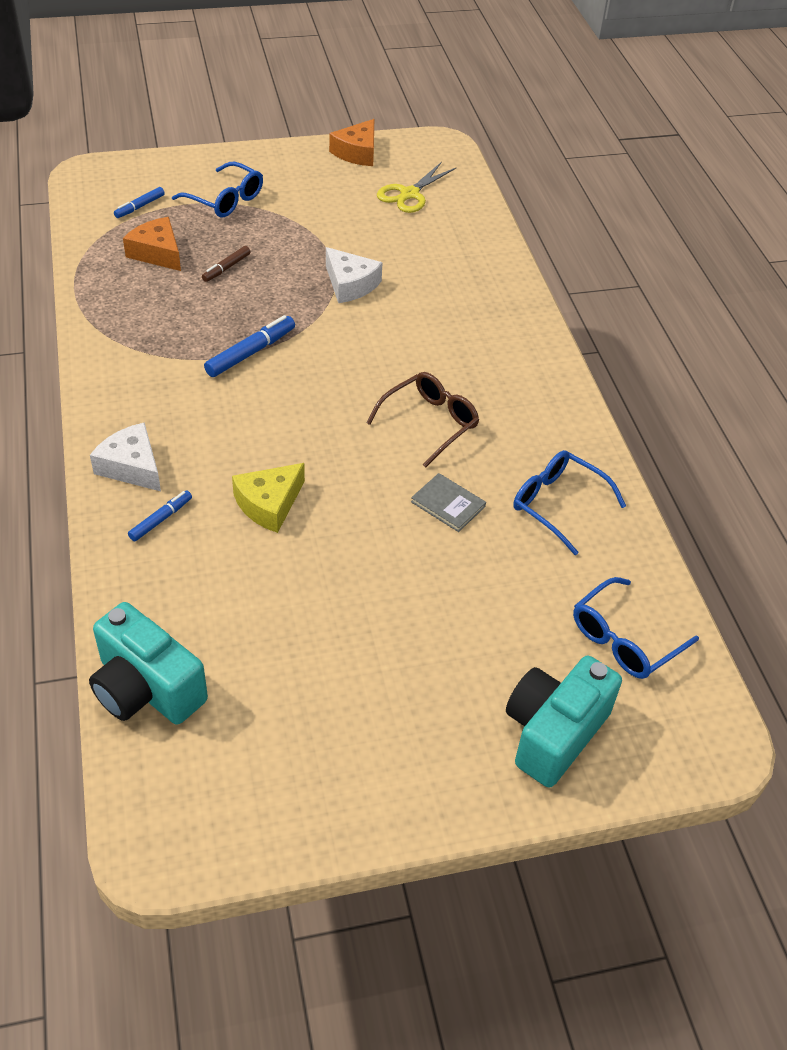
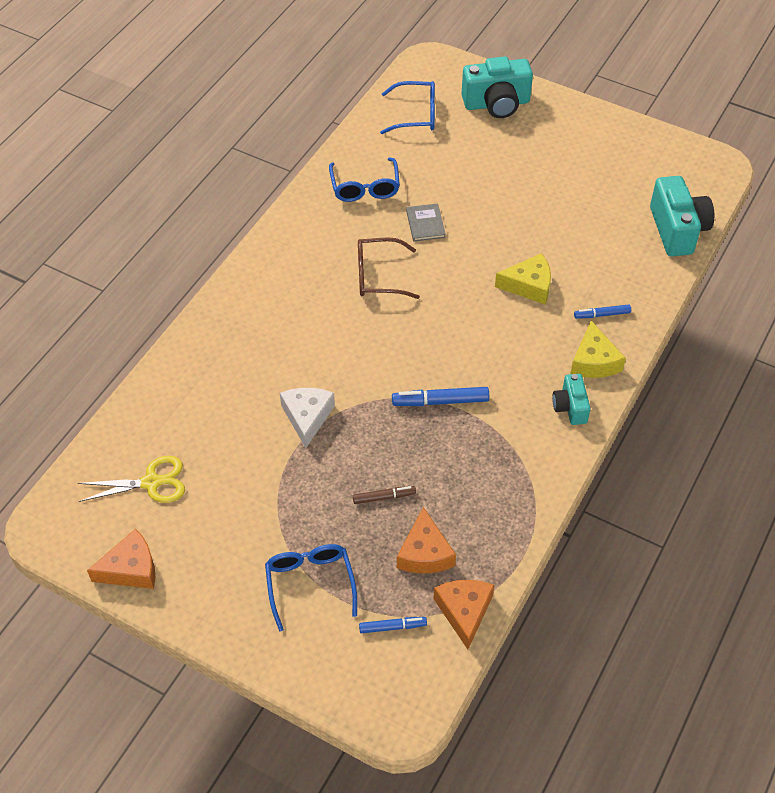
camera: 135 degrees left, 5 degrees up
white cheese [90,422,161,491] -> yellow cheese [570,320,626,378]
none -> orange cheese [433,580,494,650]
none -> turquoise camera [552,374,591,425]

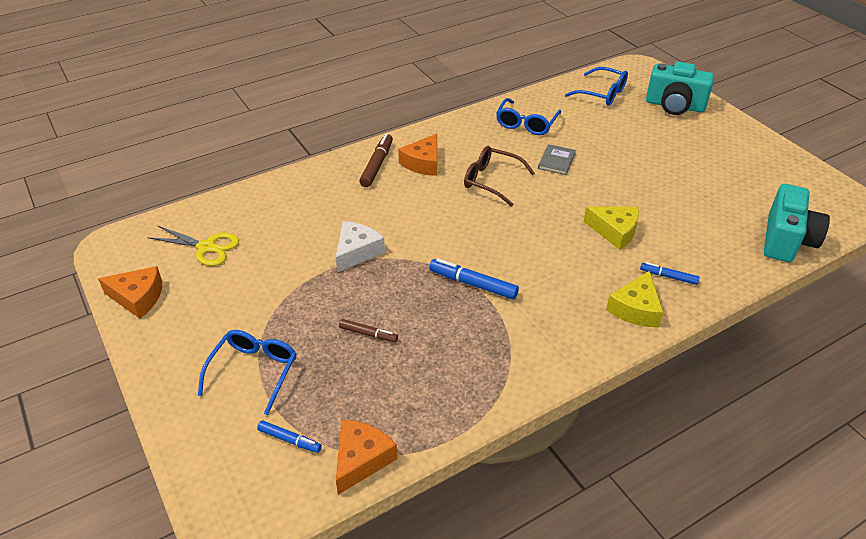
camera: 30 degrees right, 10 degrees down
orange cheese [397,507,456,574] -> orange cheese moved to [398,134,437,176]
turquoise camera [552,374,591,425] -> none
none -> brown marker [359,134,393,187]

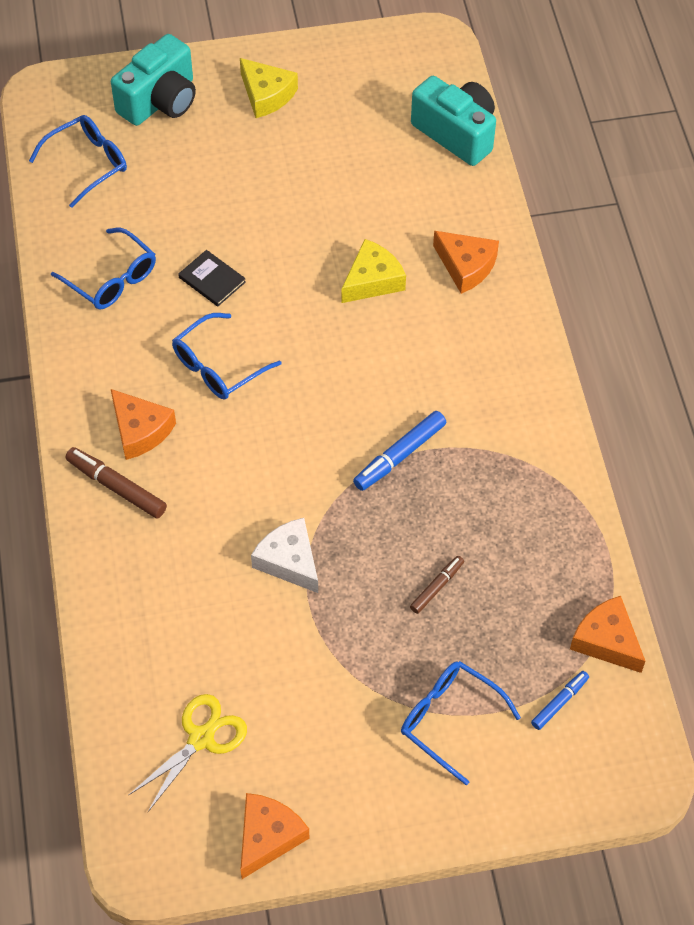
camera: 70 degrees left, 15 degrees up
brown glasses [464,146,535,207] -> blue glasses [172,313,281,400]
grey book [538,144,576,175] -> black book [178,250,246,307]
yellow cheese [606,271,664,328] -> yellow cheese moved to [240,58,298,118]
blue marker [640,262,700,285] -> orange cheese [433,231,499,294]

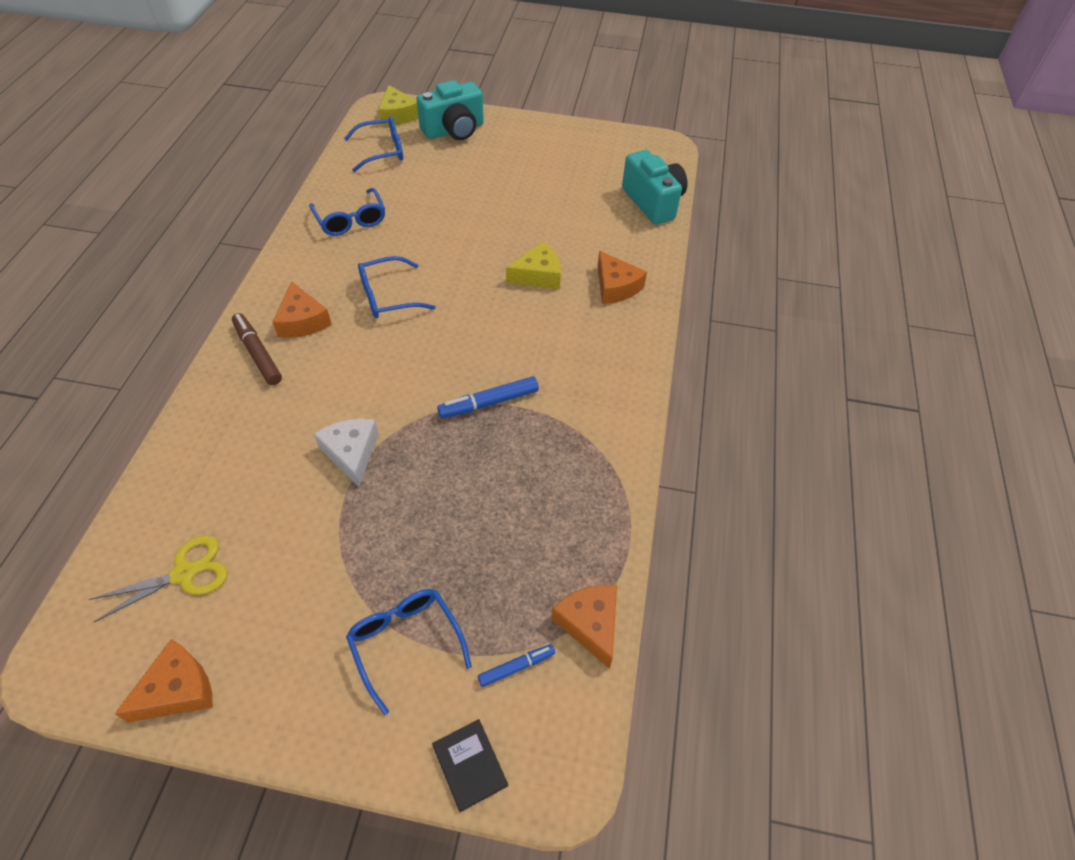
camera: 20 degrees right, 5 degrees down
black book [178,250,246,307] -> black book moved to [432,719,508,812]
yellow cheese [240,58,298,118] -> yellow cheese moved to [379,85,419,125]
brown marker [410,556,464,614] -> none

